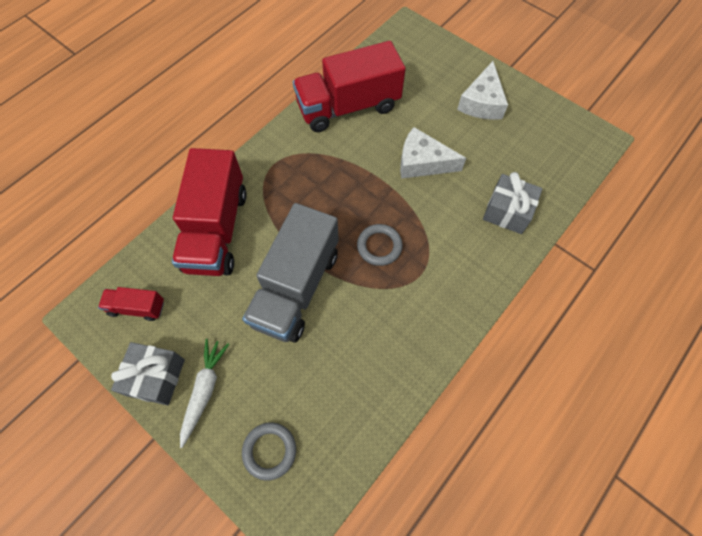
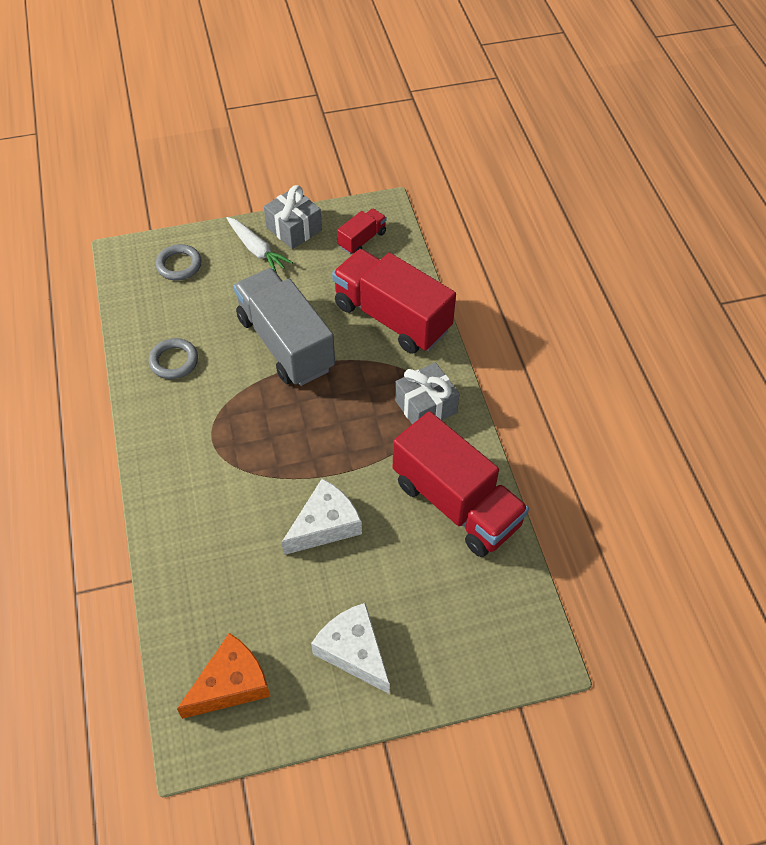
camera: 125 degrees right, 10 degrees down
red truck [293,41,406,132] -> red truck turned 120 degrees clockwise [393,411,529,557]
grey ring [357,224,403,266] -> grey ring moved to [148,338,198,379]
grey gift [483,172,542,234] -> grey gift moved to [395,362,460,424]
none -> orange cheese [177,633,270,719]

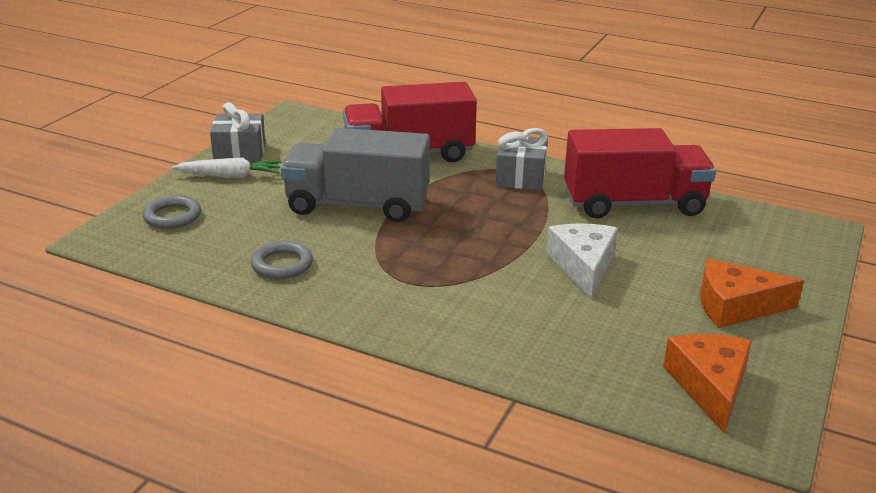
camera: 50 degrees left, 25 degrees down
white cheese [311,602,390,694] -> orange cheese [700,259,804,328]
red truck [337,208,387,254] -> none

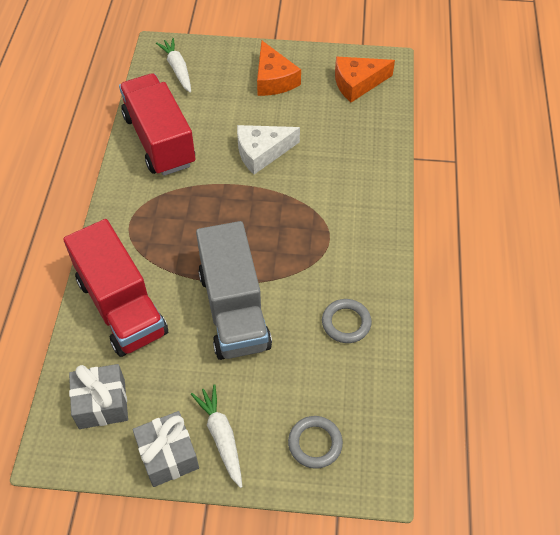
camera: 110 degrees left, 25 degrees up
grey gift [495,128,548,190] -> grey gift moved to [69,364,128,429]
none -> white carrot [156,38,191,93]

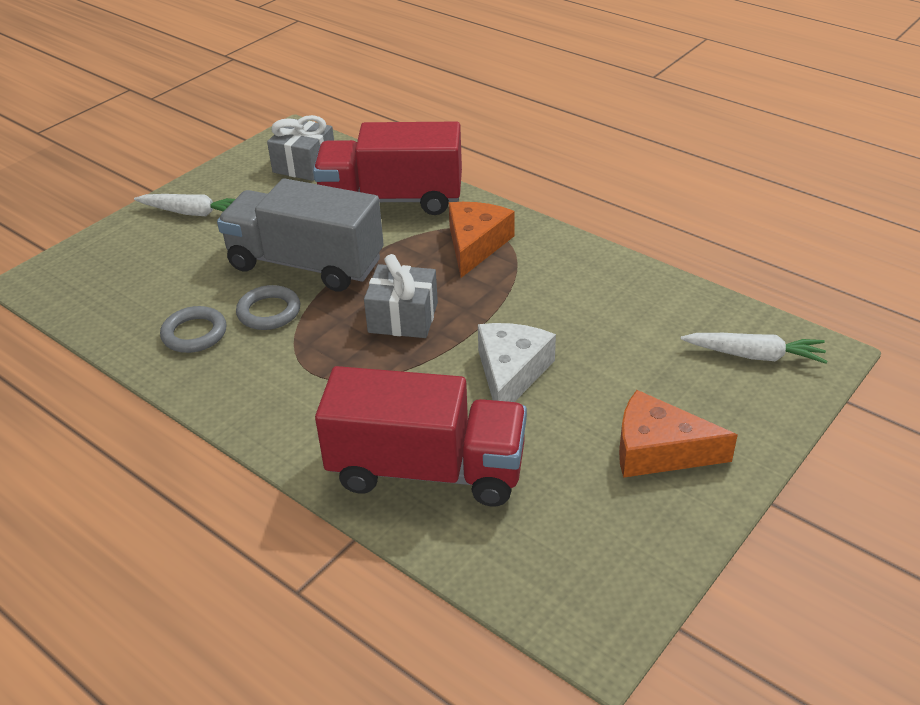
camera: 125 degrees right, 15 degrees down
red truck [119,73,195,176] -> red truck moved to [315,366,527,507]
grey gift [133,411,199,487] -> grey gift moved to [364,254,438,338]
grey ring [288,416,343,469] -> grey ring moved to [236,285,300,330]
orange cheese [335,57,395,102] -> orange cheese moved to [449,202,515,278]

